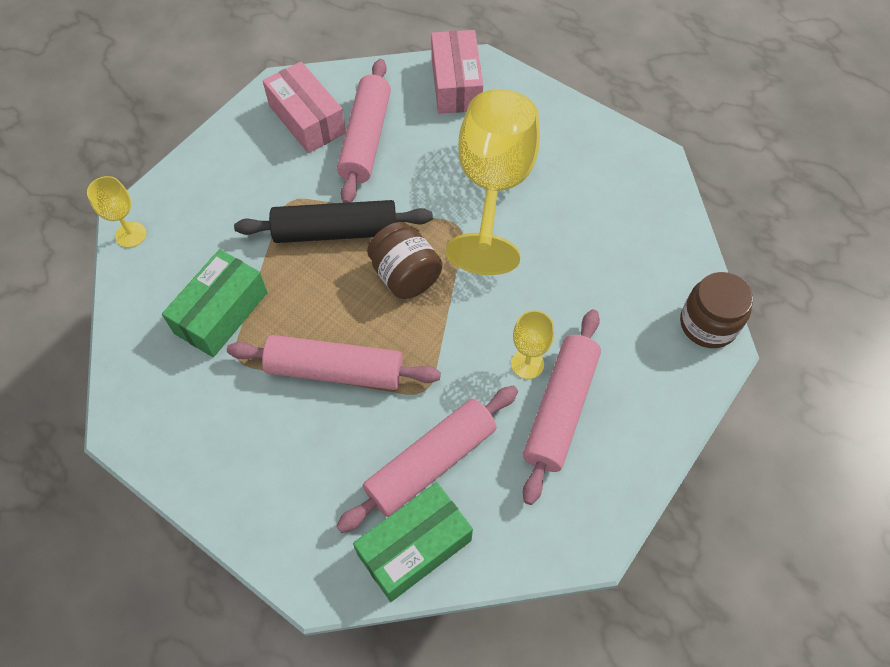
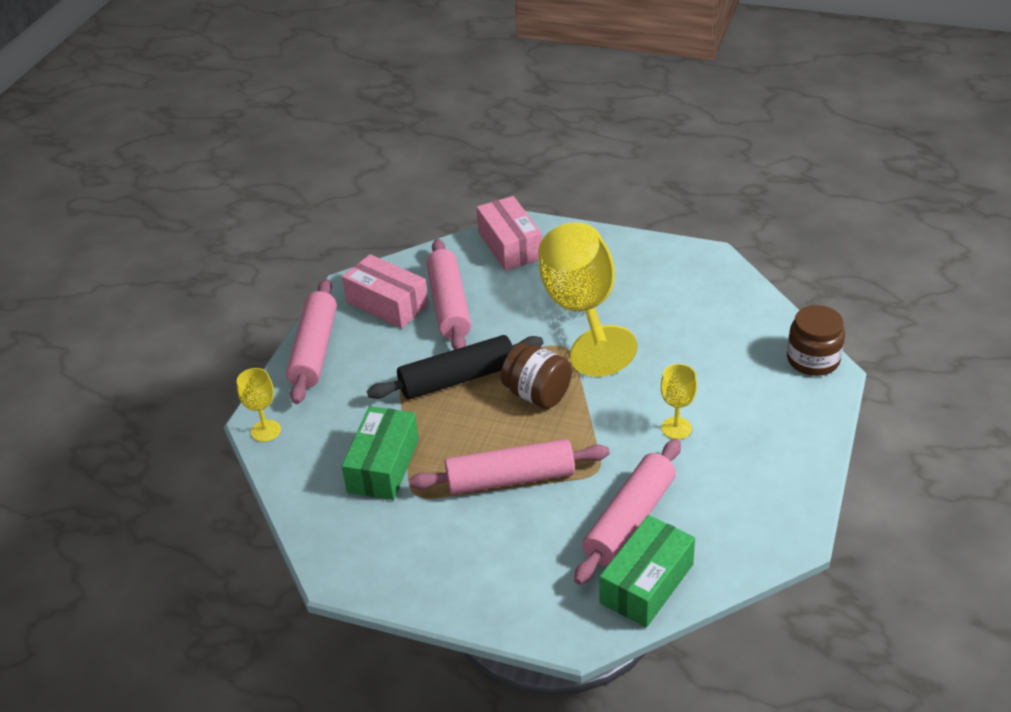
camera: 15 degrees left, 20 degrees down
pink rolling pin [523,309,601,505] -> pink rolling pin moved to [286,279,337,404]

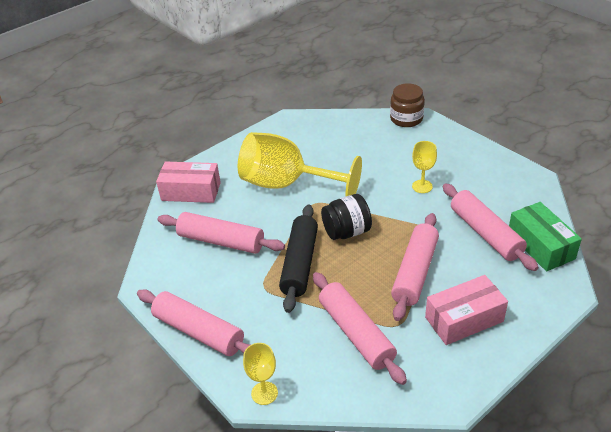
camera: 60 degrees left, 0 degrees up
pink box [342,254,429,328] -> pink box moved to [425,275,508,345]
green box [342,406,419,500] -> pink rolling pin [313,272,407,385]
brown jar [501,343,572,409] -> black jar [321,194,372,240]

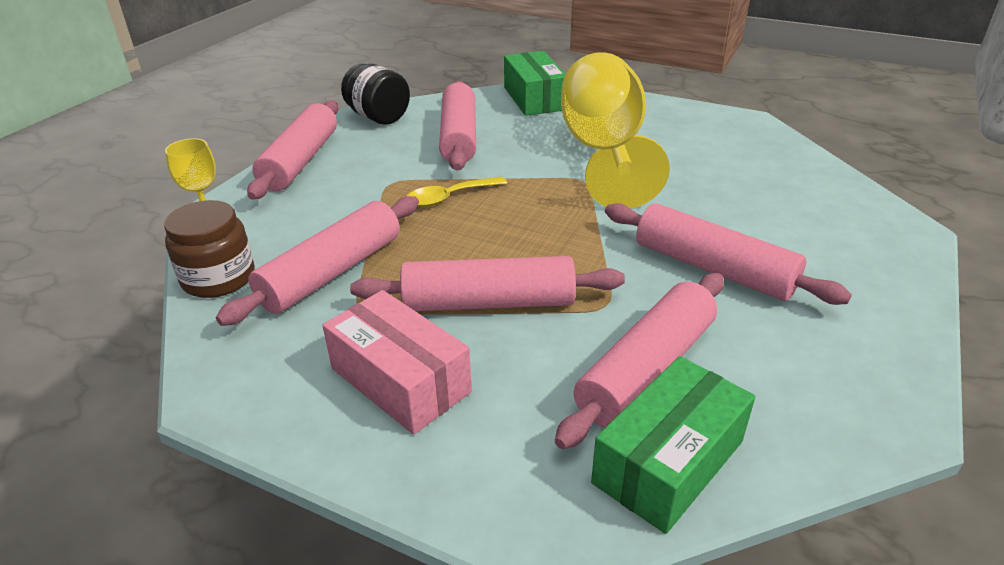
camera: 65 degrees right, 5 degrees down
pink box [156,161,221,203] -> green box [504,51,566,116]
black rolling pin [279,205,318,313] -> yellow spoon [407,176,507,207]
black jar [321,194,372,240] -> black jar moved to [341,64,410,125]
brown jar [390,83,425,127] -> brown jar moved to [164,200,255,298]
yellow goblet [412,141,437,193] -> pink rolling pin [605,203,852,305]

